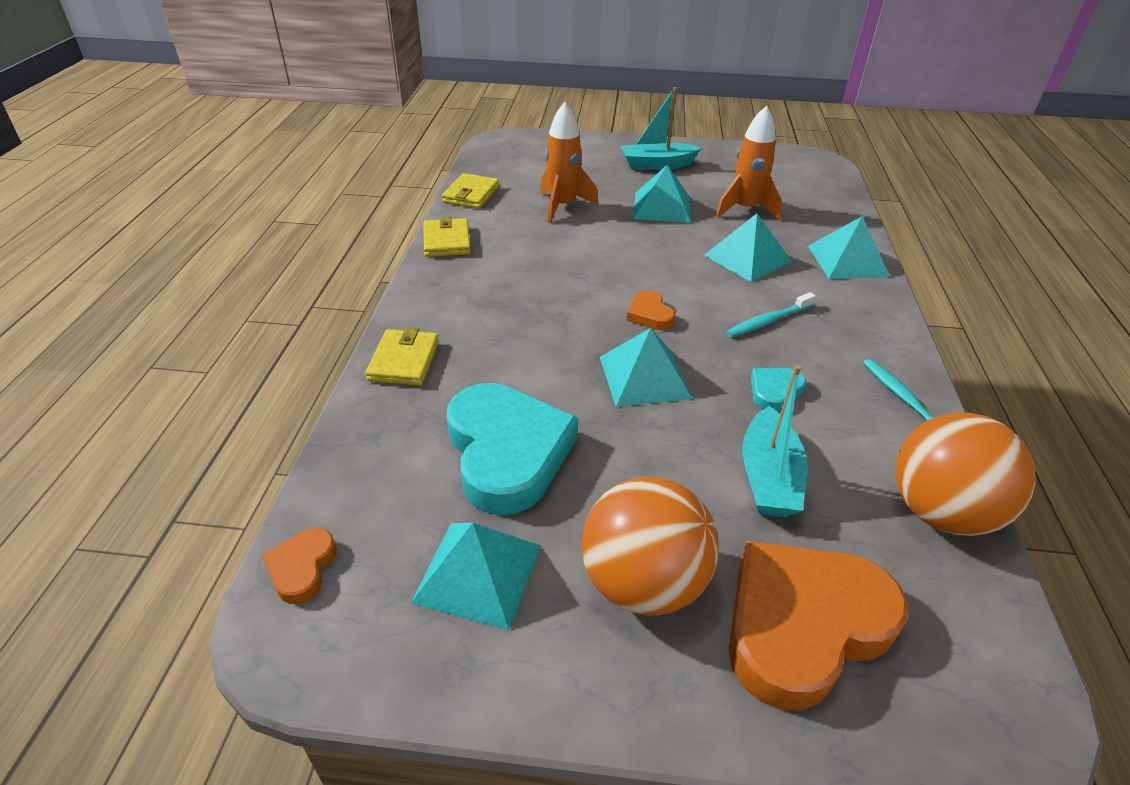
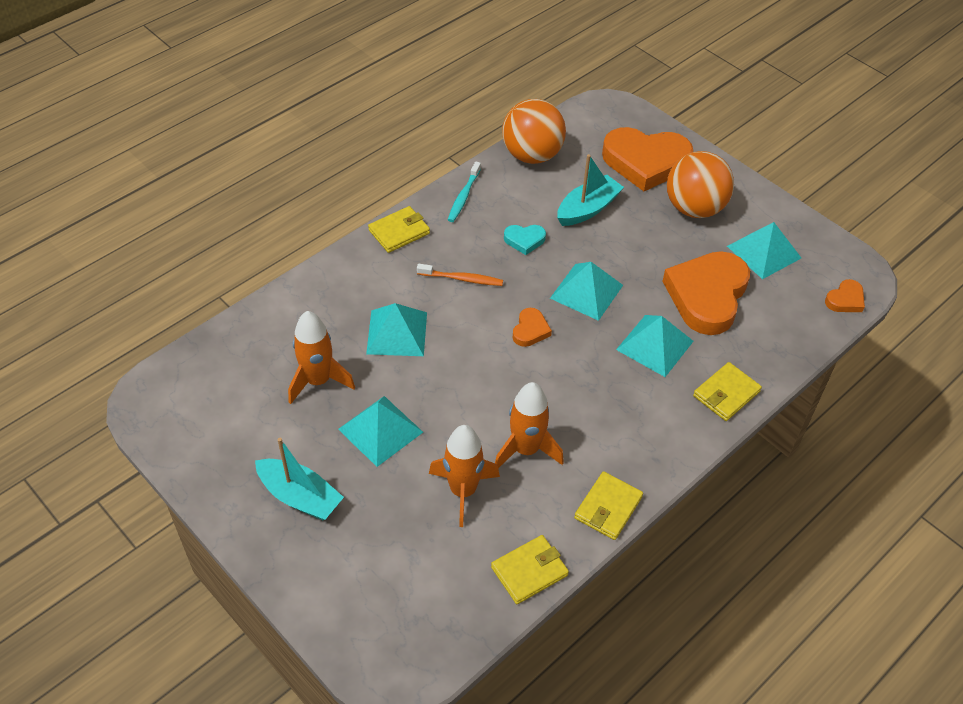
camera: 140 degrees left, 10 degrees up
turquoise heart [447,383,578,515] -> orange heart [662,251,750,335]
turquoise toothbrush [726,292,816,337] -> orange toothbrush [417,264,503,286]
turquoise pyramid [808,216,890,279] -> turquoise pyramid moved to [616,315,694,377]
none -> yellow wallet [368,206,430,253]
none -> orange rocket [495,382,564,468]

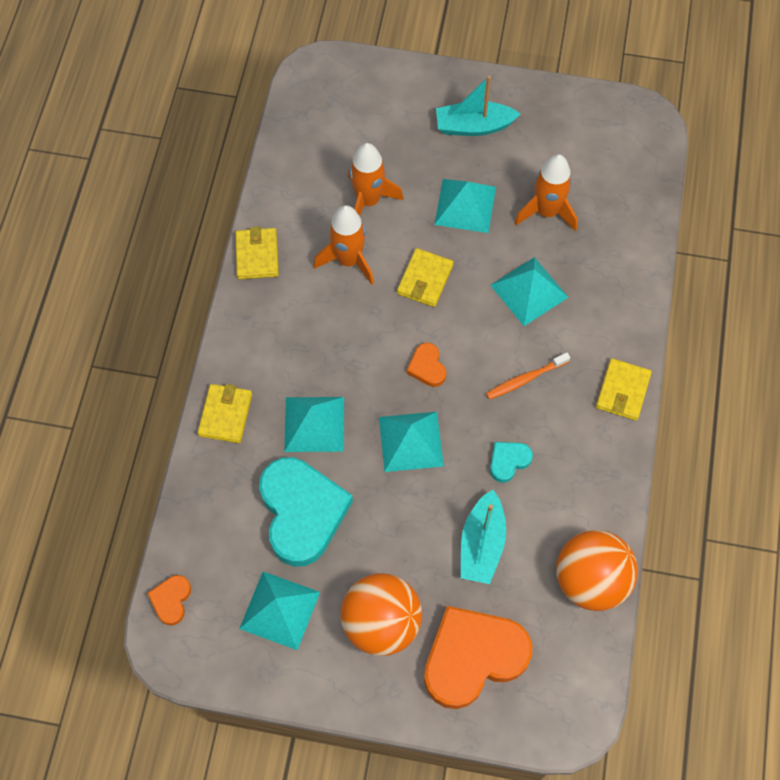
camera: 145 degrees right, 15 degrees up
turquoise toothbrush [448,162,481,222] -> none
yellow wallet [491,535,569,604] -> yellow wallet moved to [397,248,454,307]
orange heart [662,251,750,335] -> turquoise heart [259,457,353,567]

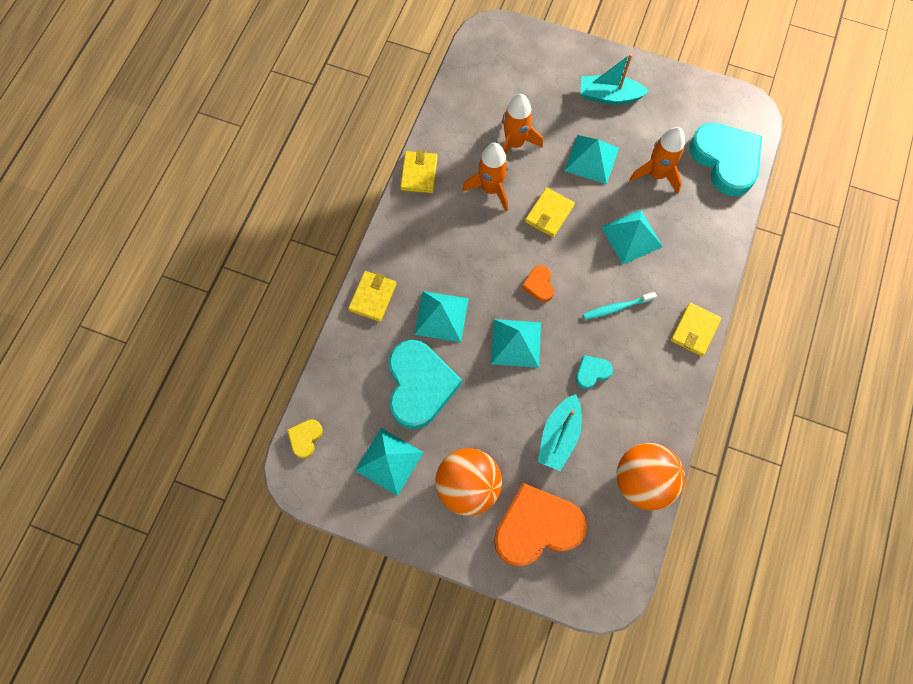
camera: 10 degrees right, 5 degrees up
orange heart [147,575,191,625] -> yellow heart [287,419,323,459]
orange toothbrush [486,353,570,400] -> turquoise toothbrush [583,292,657,320]
none -> turquoise heart [690,123,762,196]

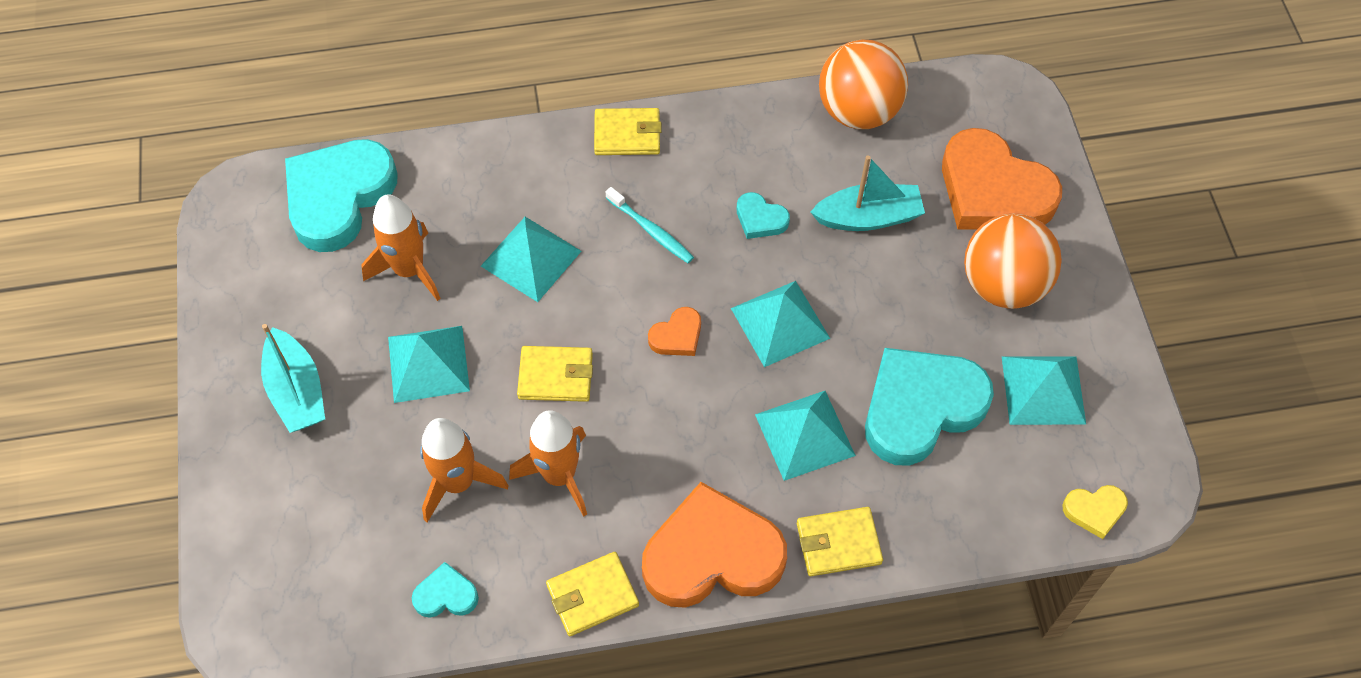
camera: 120 degrees left, 10 degrees down
none -> turquoise heart [412,562,479,618]
none -> orange heart [642,482,787,608]

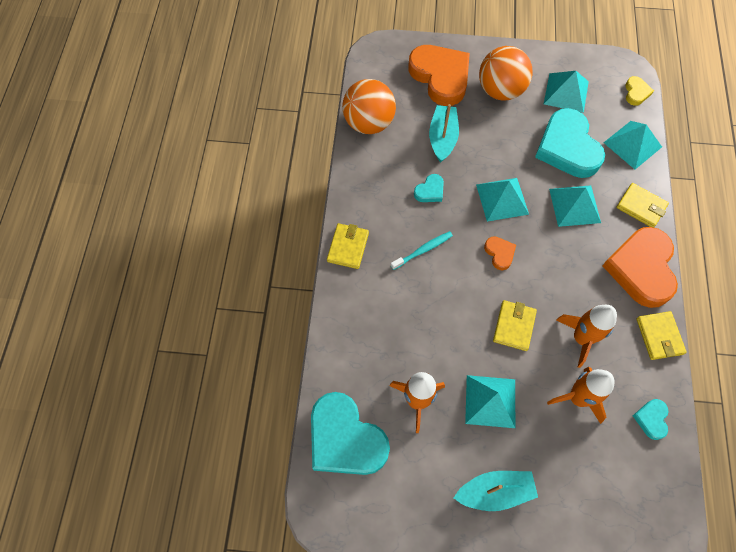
camera: 75 degrees left, 5 degrees up
turquoise pyramid [481,217,581,302] -> turquoise pyramid moved to [604,121,662,169]
yellow wallet [797,507,883,576] -> yellow wallet turned 60 degrees counterclockwise [616,183,669,227]
orange heart [942,128,1062,230] -> orange heart turned 90 degrees counterclockwise [408,45,470,106]

